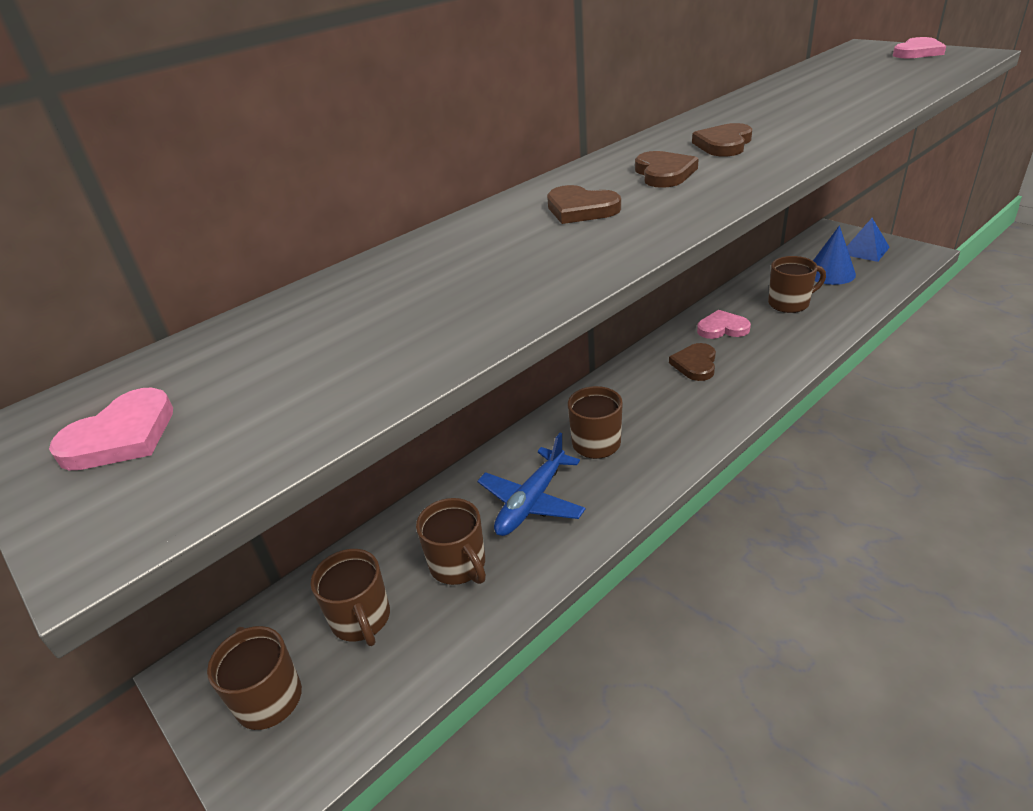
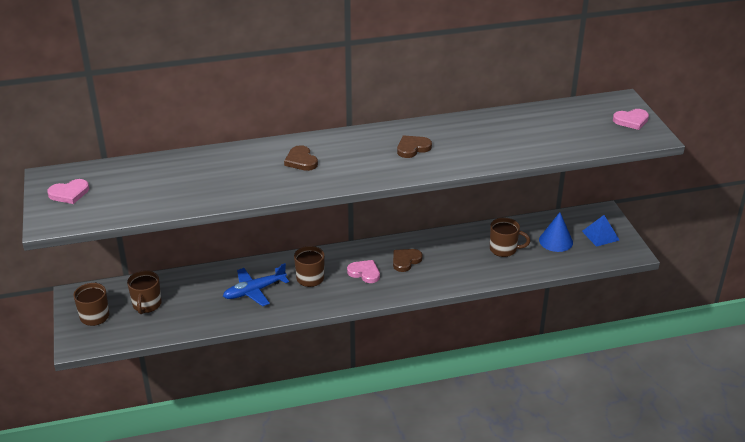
camera: 25 degrees right, 0 degrees up
brown mug [416,498,486,585] -> none
brown heart [635,151,699,188] -> none
pink heart [697,310,751,339] -> pink heart moved to [347,260,380,283]

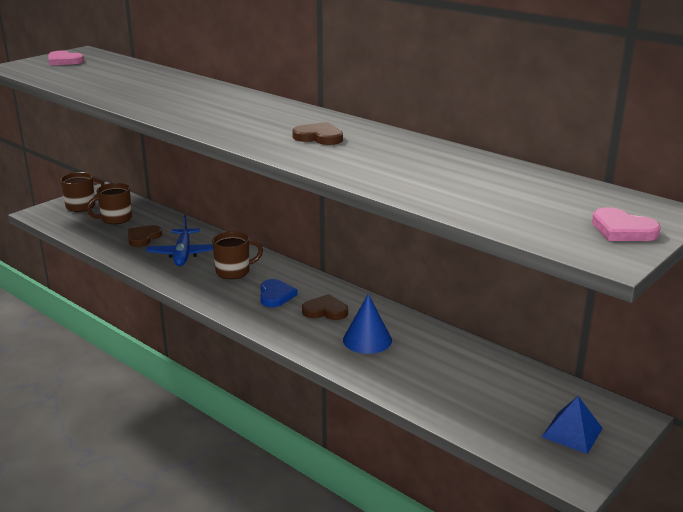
camera: 55 degrees right, 10 degrees down
blue plane [223,263,289,306] -> blue plane turned 120 degrees counterclockwise [146,215,213,266]
brown heart [284,145,318,171] -> brown heart moved to [128,225,162,247]
pink heart [347,260,380,283] -> blue heart [260,279,297,307]
brown mug [490,218,530,257] -> none
blue cone [539,212,573,252] -> blue cone moved to [343,294,392,354]

